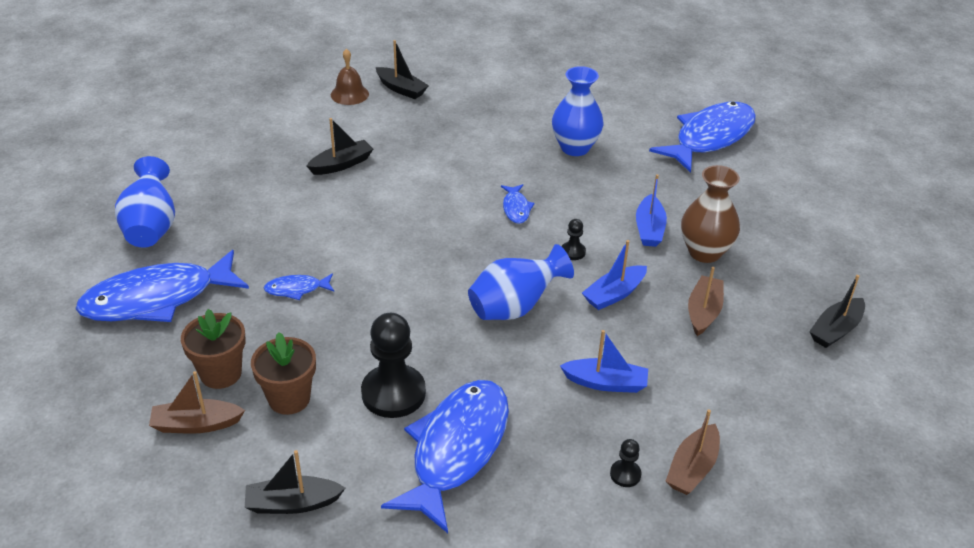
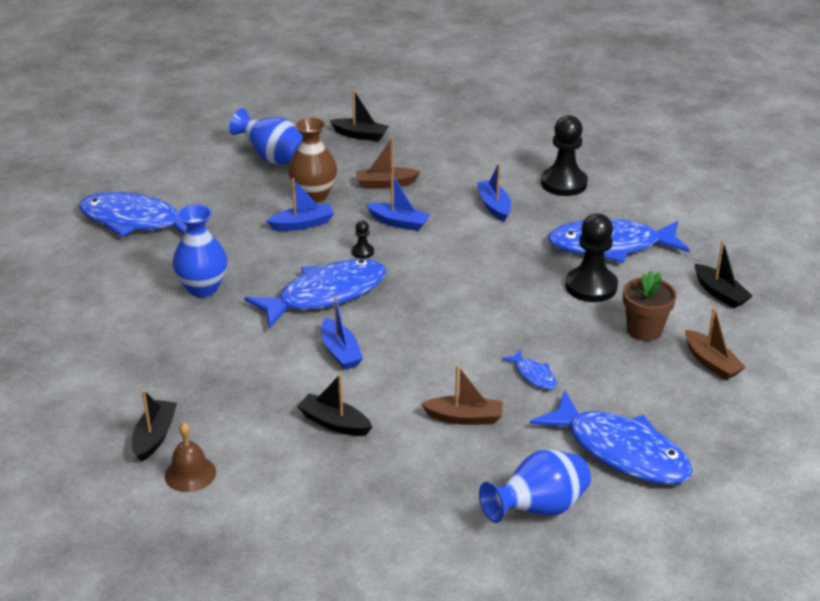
camera: 115 degrees left, 5 degrees down
brown flower pot [181,309,246,389] -> none
blue vase [468,244,574,320] -> blue vase moved to [229,108,303,164]
blue fish [501,184,535,224] -> blue fish [245,259,386,329], size x2.32
black pawn [610,439,641,487] -> black pawn [541,115,588,196], size x2.22
brown boat [666,409,720,495] -> brown boat moved to [421,365,503,425]
none -> blue boat [321,297,363,370]

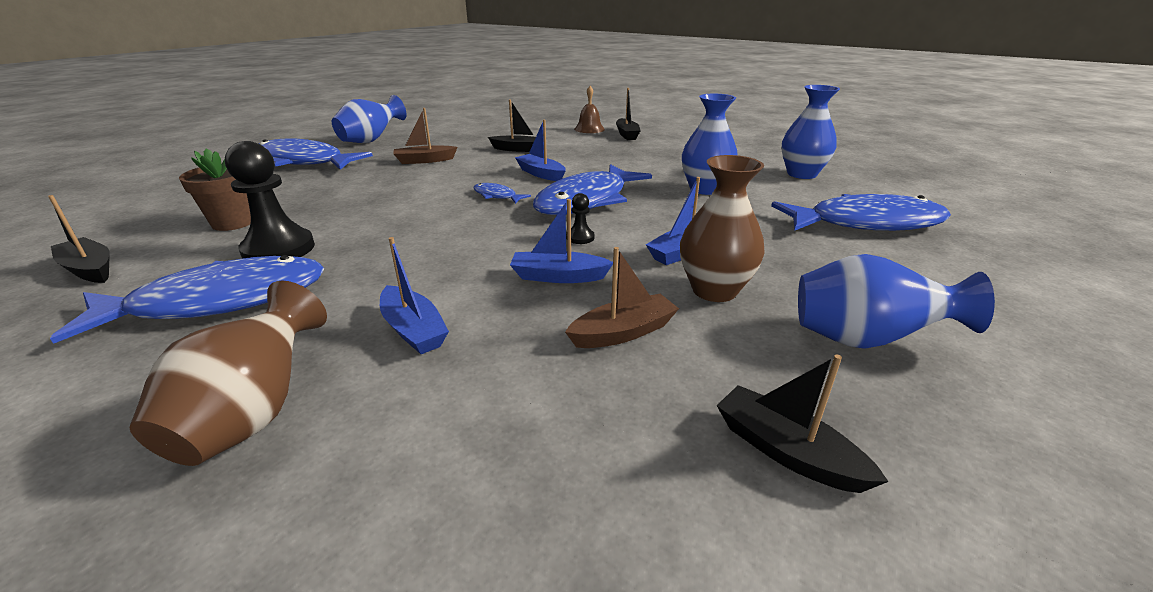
camera: 160 degrees right, 5 degrees down
black boat [330,90,389,141] -> black boat turned 45 degrees clockwise [716,355,889,493]
blue fish [501,349,557,390] -> blue fish moved to [474,183,531,204]
black pawn [541,115,588,196] -> brown vase [130,280,327,466]
brown boat [685,307,746,380] -> none
none -> blue vase [781,85,840,179]

